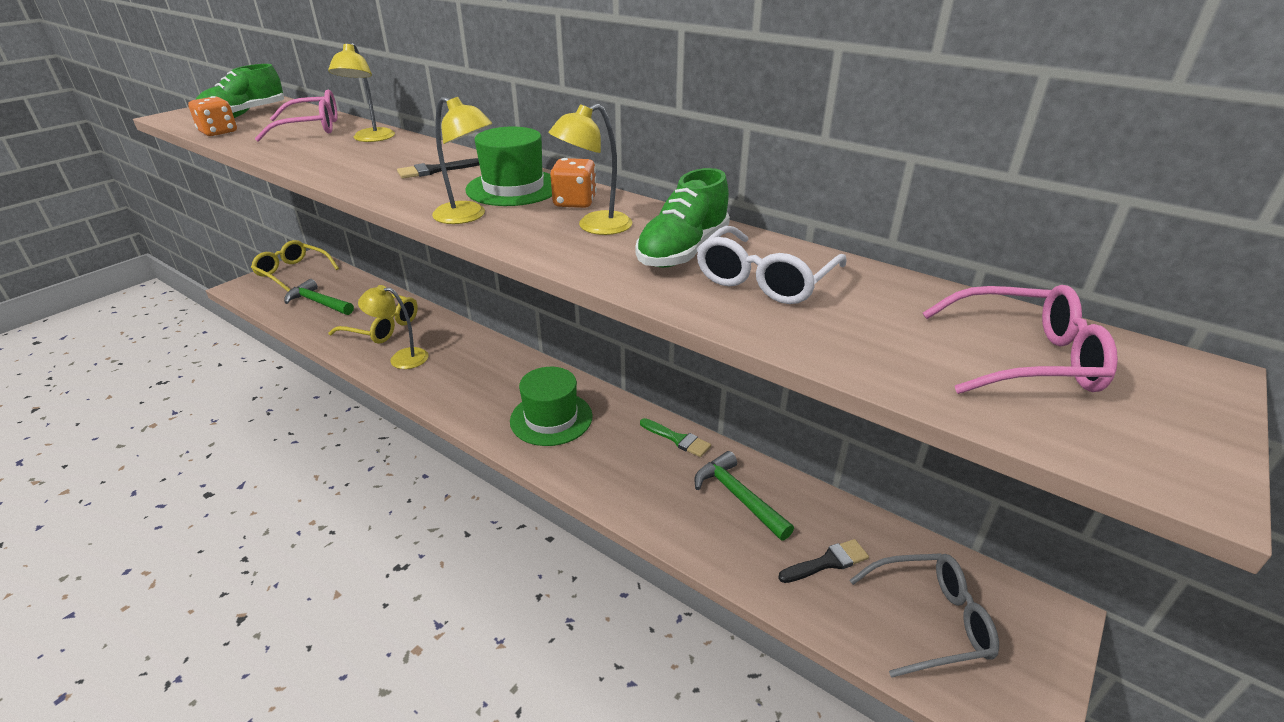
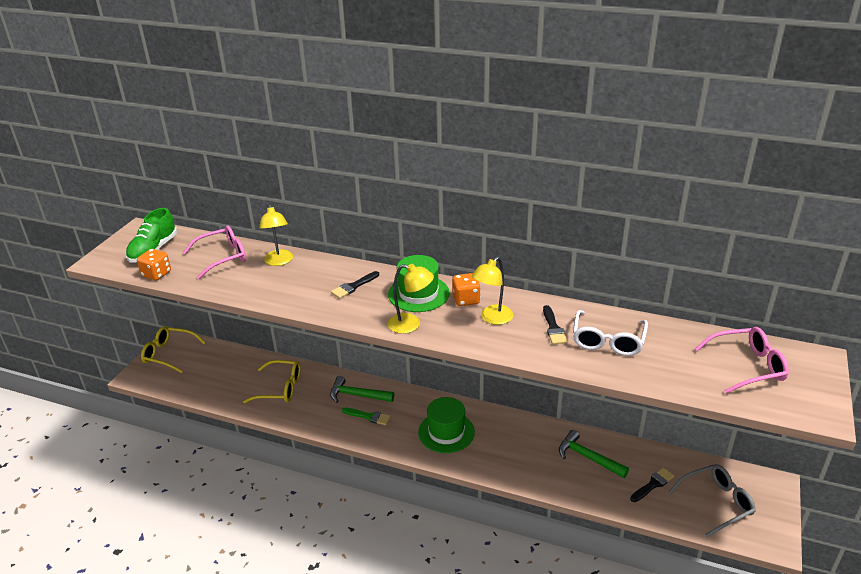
camera: 15 degrees left, 0 degrees up
green hammer [284,279,354,315] -> green hammer moved to [330,376,394,403]
yellow lamp [358,285,428,369] -> none
green shoe [636,168,730,268] -> black brush [543,305,568,344]
green brush [640,418,711,457] -> green brush moved to [342,407,391,425]

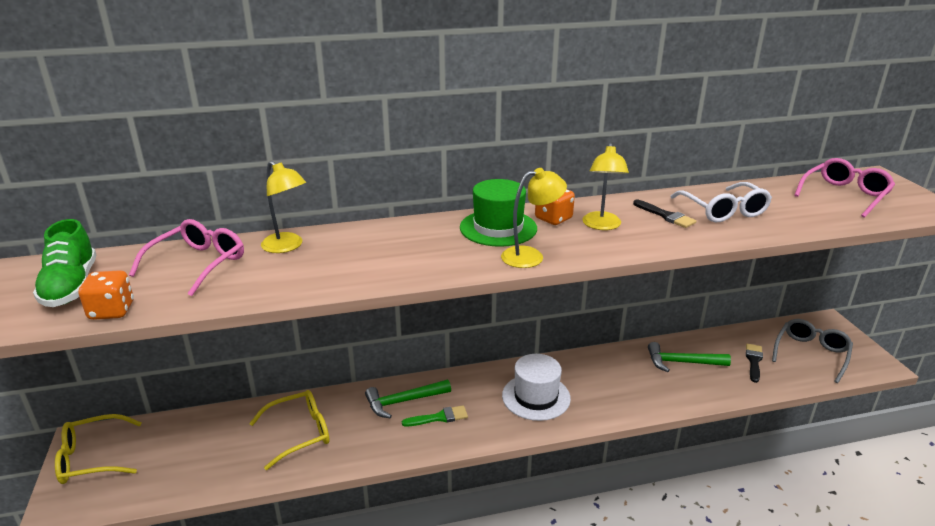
camera: 35 degrees left, 5 degrees down
black brush [331,271,379,299] -> none
green hat [418,397,475,453] -> white hat [502,354,571,421]

